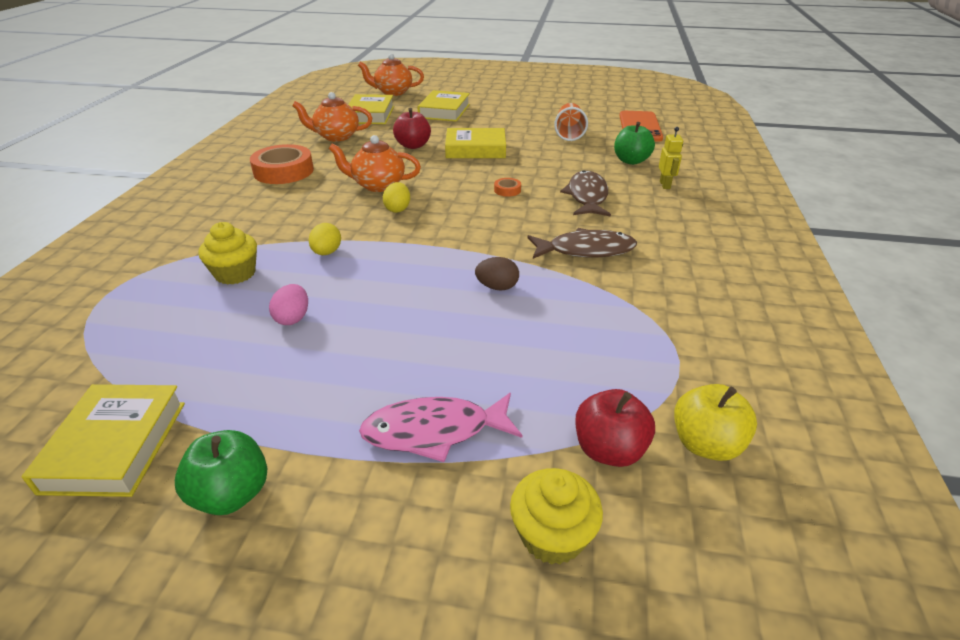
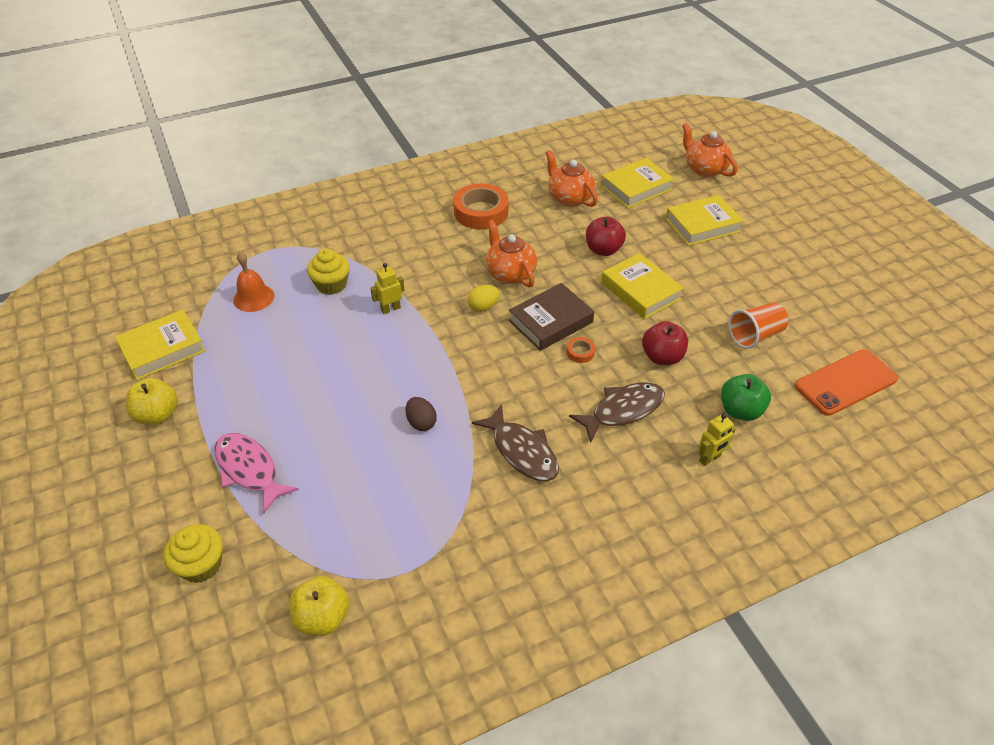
camera: 55 degrees right, 10 degrees up
green apple [175,430,267,515] -> yellow apple [126,378,178,425]
pink egg [269,284,308,325] -> none
yellow egg [309,223,341,255] -> yellow robot [370,263,405,314]
red apple [575,389,655,467] -> red apple moved to [642,321,688,365]
none -> orange bell [233,252,275,312]
none -> brown book [509,283,594,351]

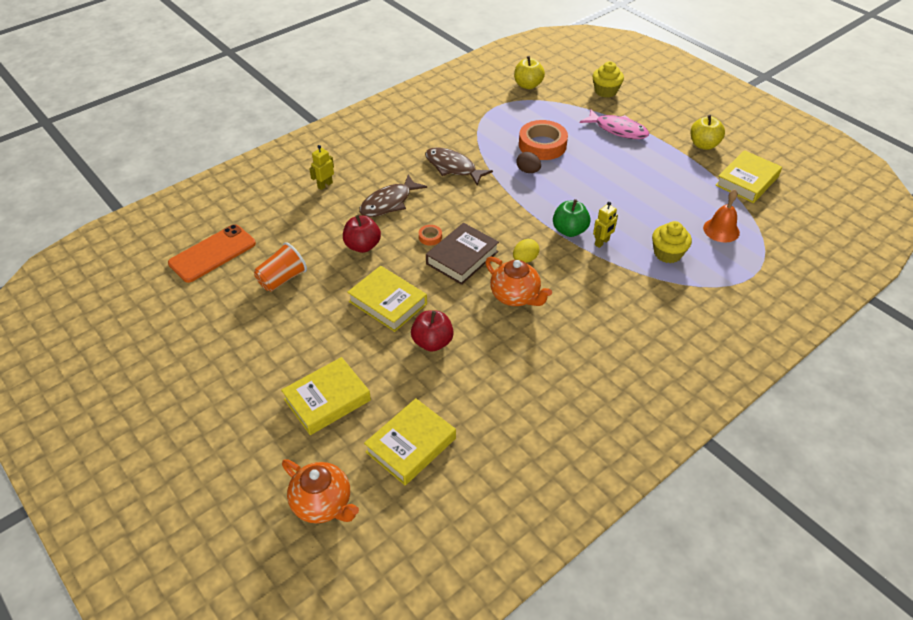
camera: 165 degrees right, 0 degrees up
orange tape [453,183,509,229] -> orange tape moved to [519,120,568,160]
orange teapot [546,150,598,207] -> none
green apple [721,374,771,421] -> green apple moved to [553,199,591,237]

